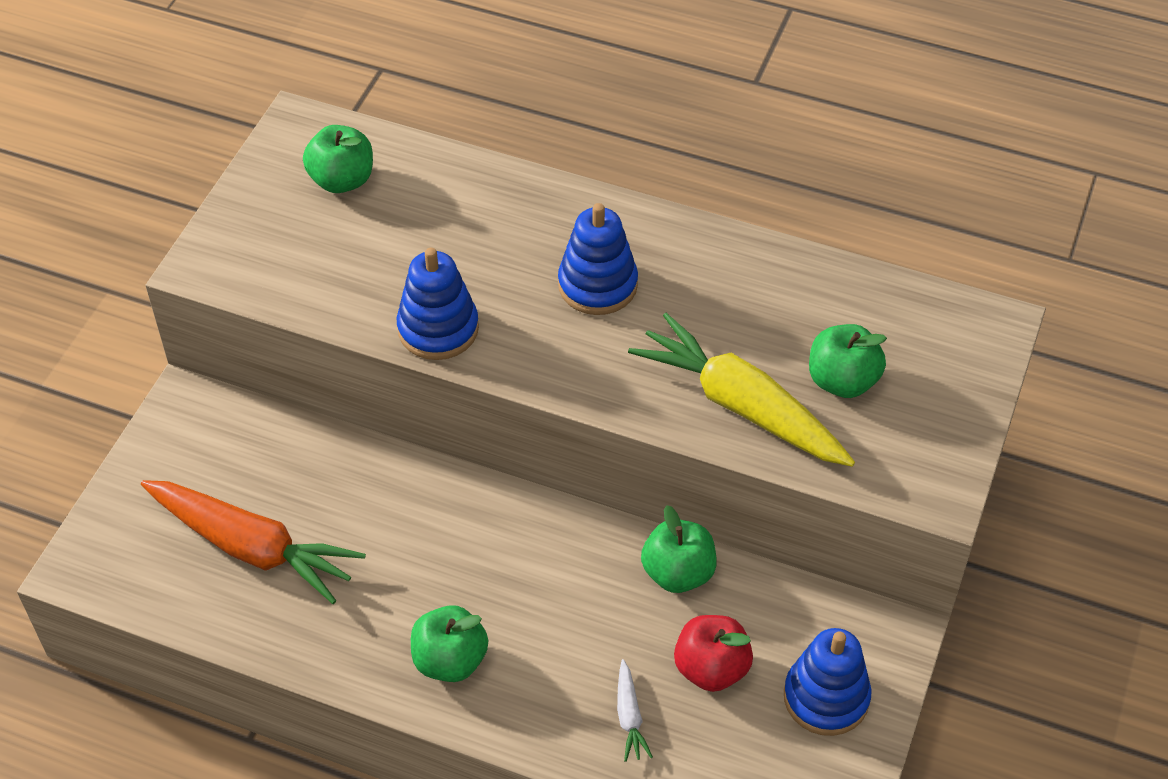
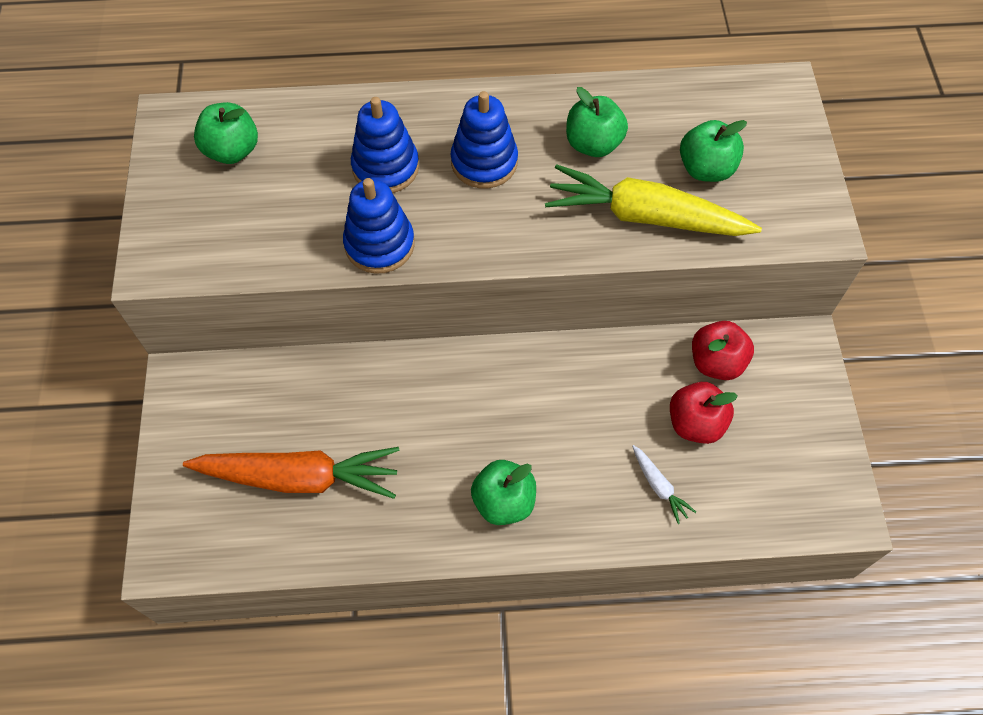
camera: 25 degrees left, 10 degrees up
green apple [641,505,717,593] -> green apple moved to [566,87,628,157]
blue stacking toy [784,628,871,736] -> blue stacking toy moved to [351,97,419,193]
none -> red apple [692,321,754,380]

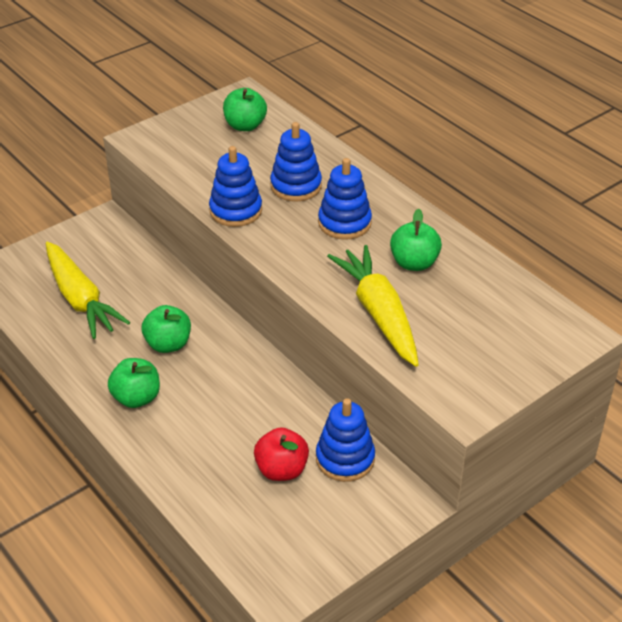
camera: 55 degrees right, 20 degrees down
orange carrot [183,447,400,499] -> yellow carrot [46,242,130,339]
white carrot [632,445,696,524] -> none
green apple [680,120,747,182] -> green apple moved to [142,305,191,353]
red apple [692,321,754,380] -> blue stacking toy [316,398,375,482]

